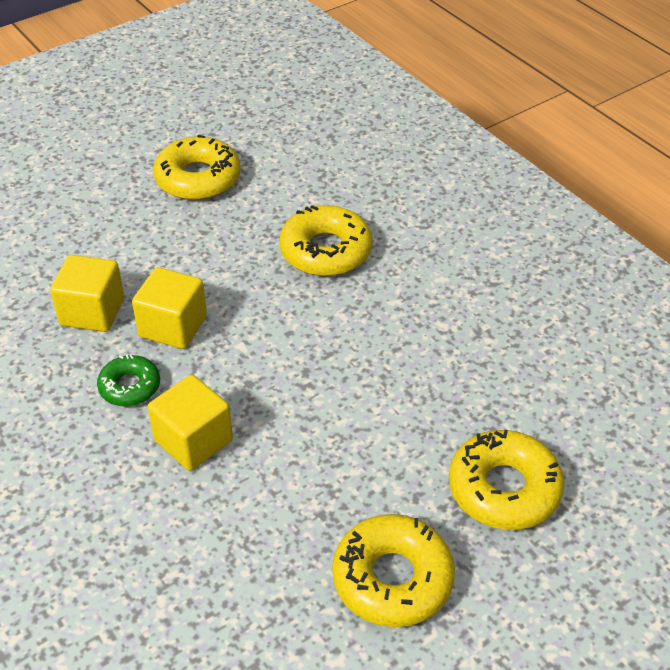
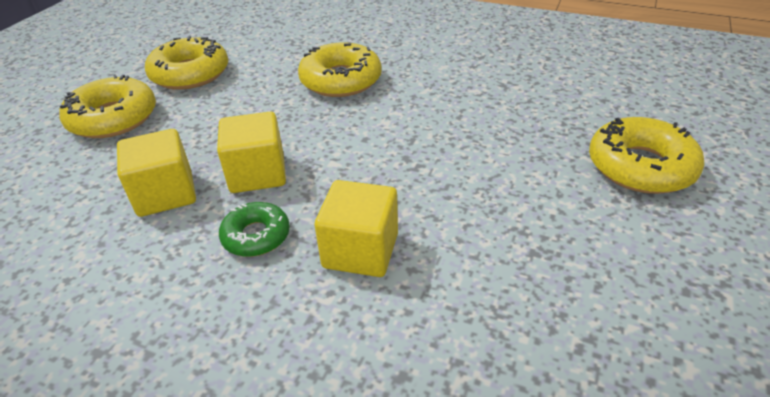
camera: 30 degrees left, 5 degrees down
yellow donut [332,514,455,627] -> yellow donut moved to [59,74,156,138]

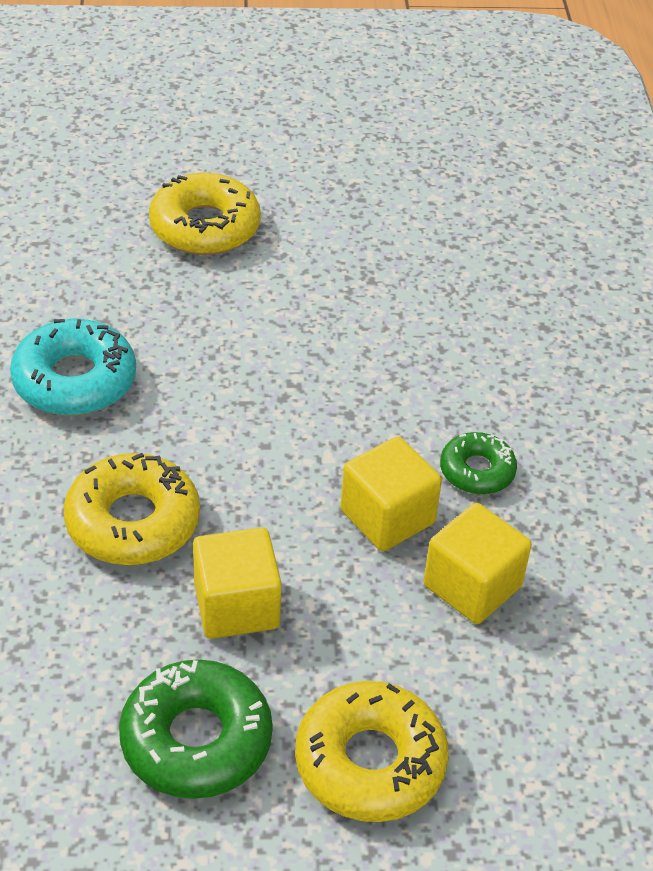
camera: 120 degrees left, 5 degrees up
yellow donut [145,36,228,90] -> green donut [119,659,273,799]
yellow cube [315,180,398,277] -> yellow cube moved to [193,527,282,639]
none -> turquoise donut [10,319,136,416]

